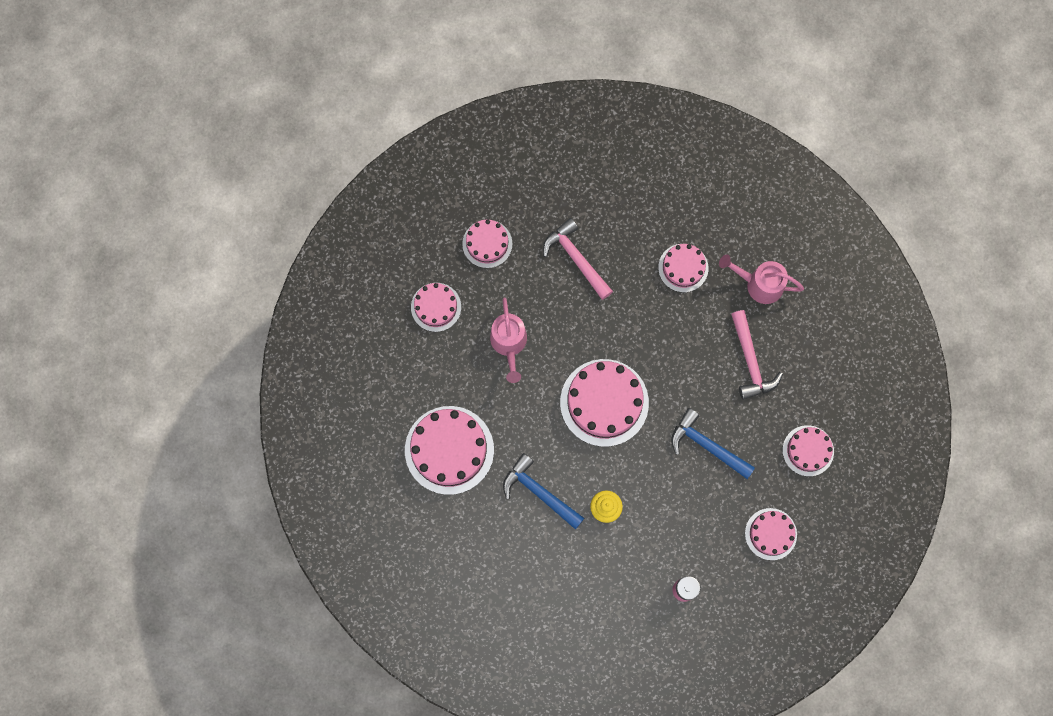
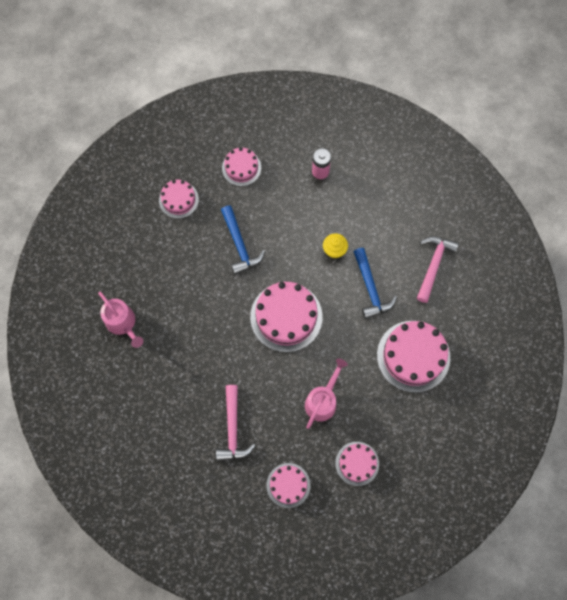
camera: 145 degrees left, 5 degrees down
pink cake [658,244,708,292] -> none
pink hammer [731,310,783,400] -> pink hammer moved to [417,236,459,303]

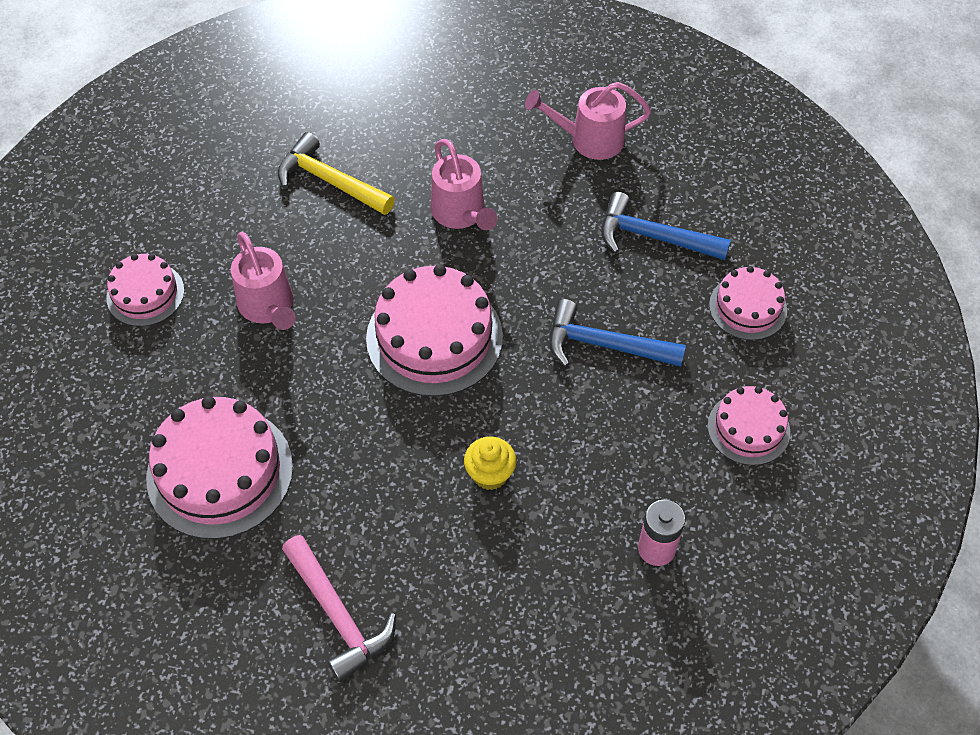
camera: 125 degrees right, 15 degrees down
pink hammer [216,385,256,461] -> yellow hammer [278,132,395,215]
pink cake [266,463,311,508] -> none
blue hammer [353,248,397,319] -> blue hammer moved to [601,192,731,260]
none -> pink watering can [431,139,498,230]

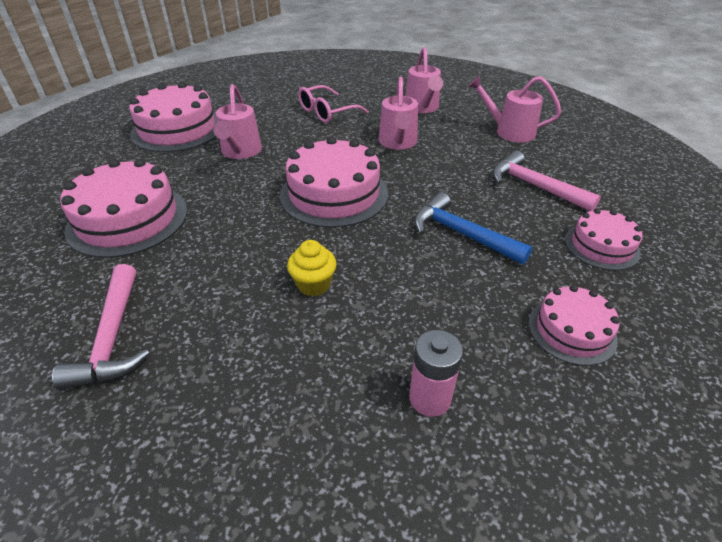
camera: 25 degrees right, 15 degrees down
pink cake [106,254,184,326] -> pink cake [129,82,217,152], size x1.74
yellow hammer [278,132,395,215] -> pink glasses [298,85,369,123]
blue hammer [601,192,731,260] -> pink hammer [492,150,601,211]
none -> pink watering can [405,47,443,113]

